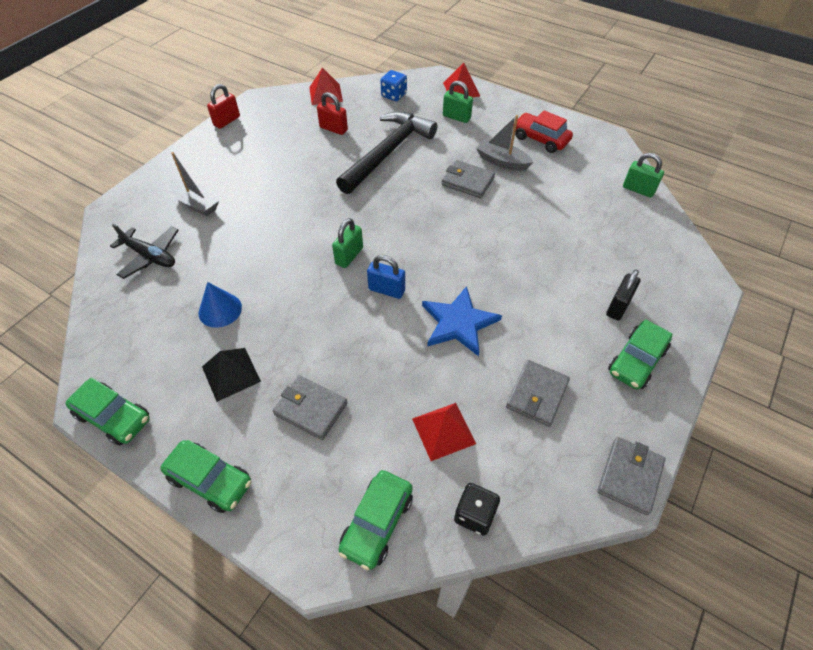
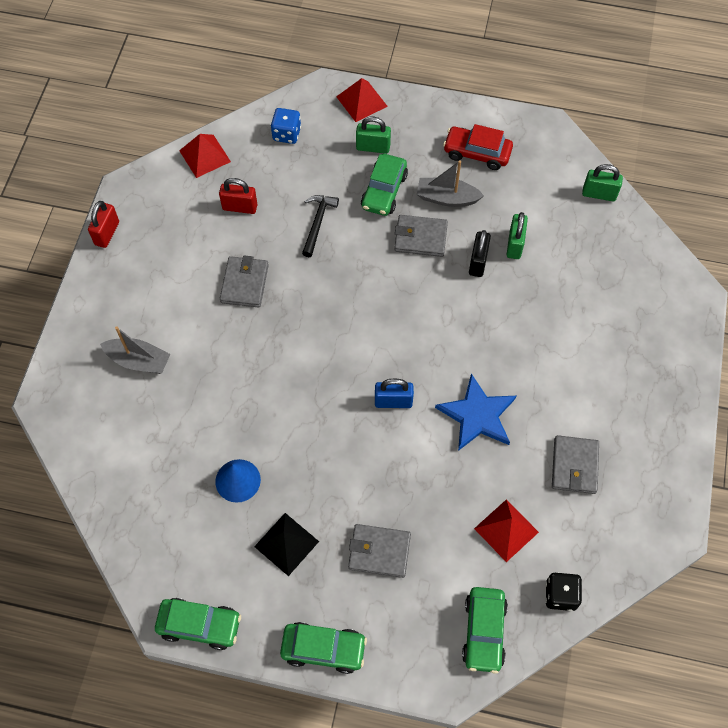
camera: 20 degrees left, 10 degrees up
black plane [110,224,179,279] -> none
green padlock [332,218,363,268] -> green padlock moved to [506,212,528,259]
black hammer [336,111,438,194] -> black hammer [302,195,339,257], size x0.48
grey wallet [597,437,665,515] -> grey wallet moved to [220,255,269,308]
black padlock [606,270,641,321] -> black padlock moved to [469,230,491,277]
green car [608,319,672,389] -> green car moved to [361,154,408,216]

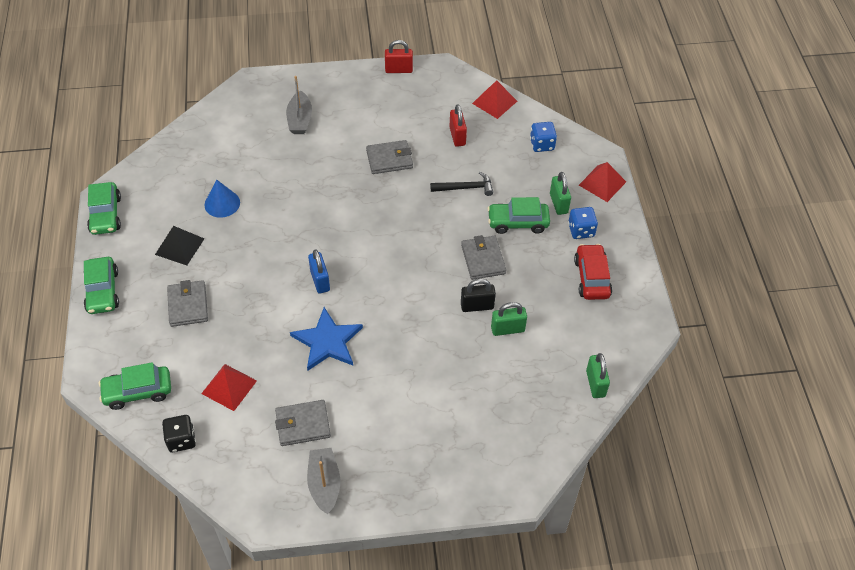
camera: 70 degrees right, 10 degrees down
grey boat [417,160,484,207] -> grey boat moved to [307,448,340,514]
none -> blue dice [568,207,598,239]

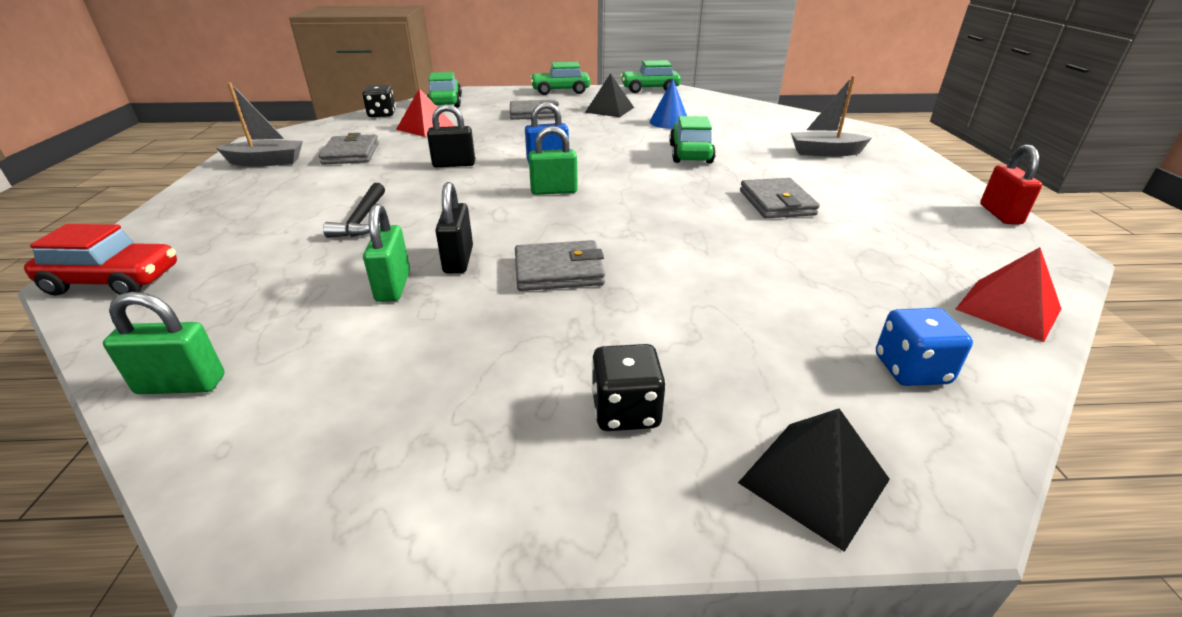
camera: 95 degrees right, 20 degrees down
blue star [290,307,363,370] -> black padlock [427,104,475,167]
black hammer [430,172,493,196] -> black hammer moved to [323,183,385,238]
red padlock [449,104,467,147] -> none
green car [487,197,550,234] -> green car moved to [669,116,716,163]
green padlock [550,172,571,215] -> green padlock moved to [529,126,578,195]
blue dice [568,207,598,239] -> black dice [592,344,666,431]
red car [574,244,612,300] -> red car moved to [24,224,177,296]
red pyramid [579,162,626,202] -> black pyramid [738,408,890,552]

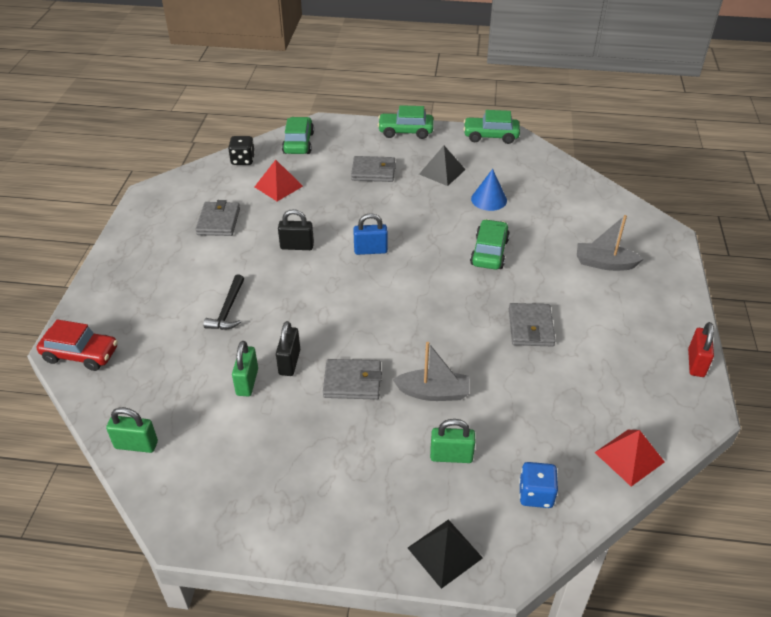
camera: 10 degrees right, 10 degrees up
grey boat [215,82,303,167] -> grey boat moved to [393,342,470,401]
green padlock [529,126,578,195] -> green padlock moved to [430,419,475,463]
black dice [592,344,666,431] -> none

